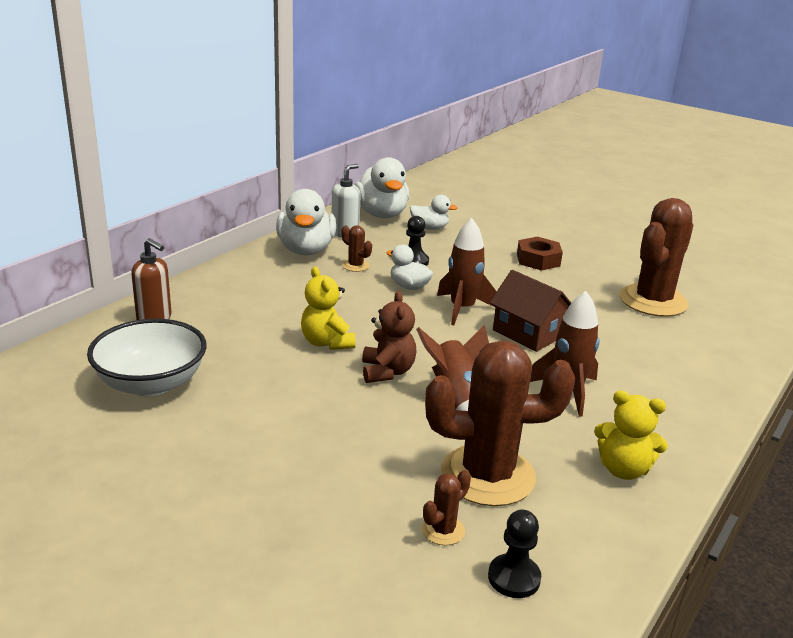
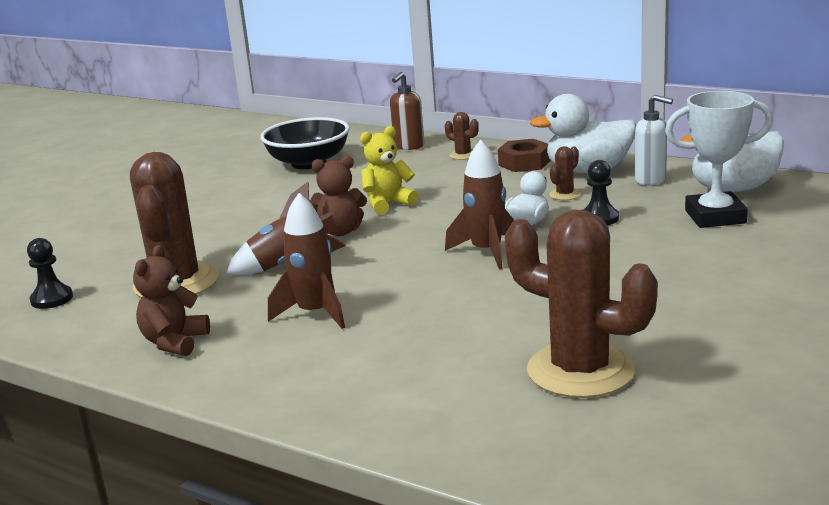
camera: 90 degrees right, 5 degrees down
white bowl [87,319,207,396] -> black bowl [260,117,349,169]
white duck [410,195,458,230] -> white trophy [665,91,773,228]
brown cactus [422,470,471,545] -> brown cactus moved to [445,112,479,160]
brown house [490,270,571,352] -> none
brown nut [517,237,563,271] -> brown nut moved to [498,139,551,172]
yellow teddy bear [594,390,668,480] -> brown teddy bear [133,245,210,356]

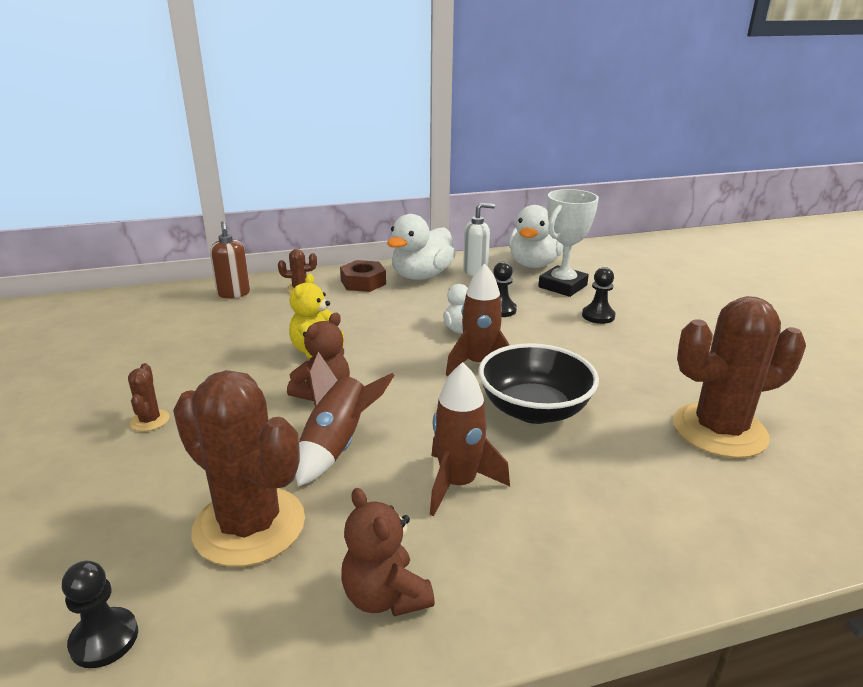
camera: 50 degrees left, 5 degrees up
black bowl [260,117,349,169] -> black bowl moved to [478,343,599,424]
brown cactus [549,146,581,200] -> brown cactus moved to [128,363,169,431]
none -> black pawn [582,267,615,324]

